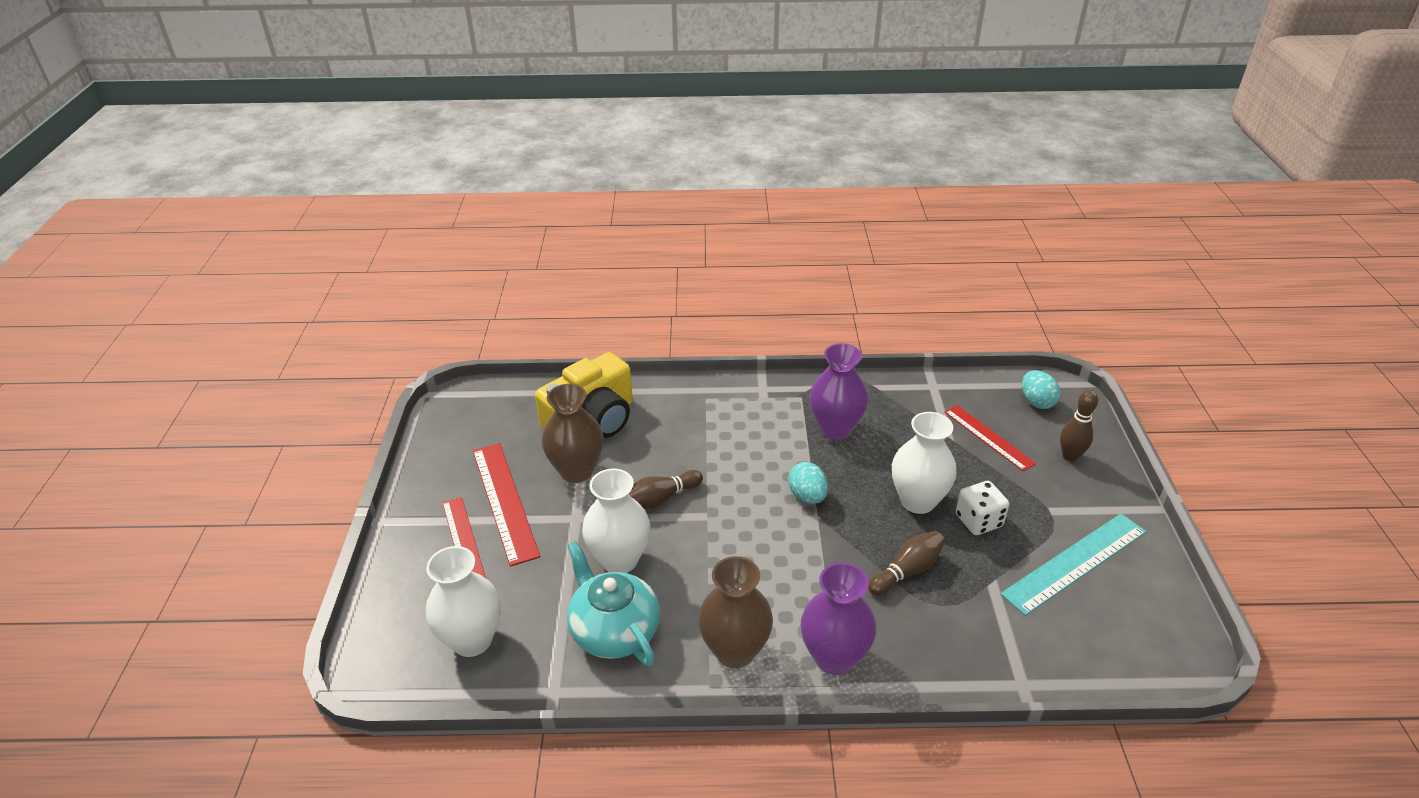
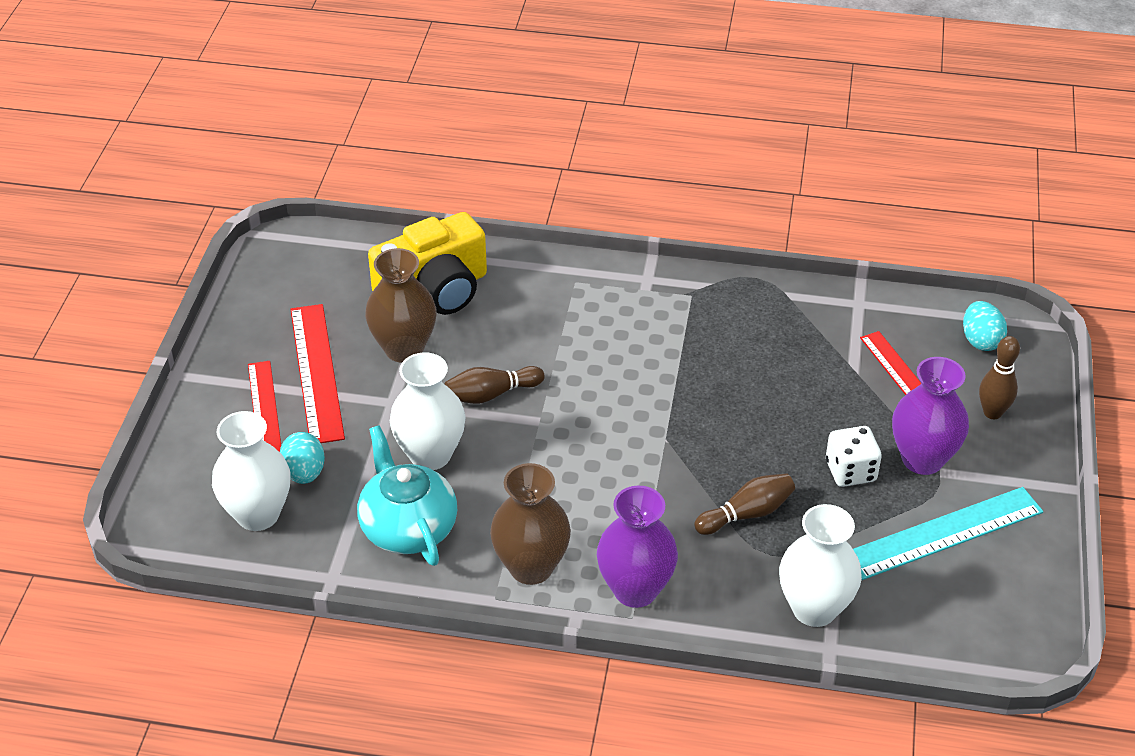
camera: 10 degrees right, 5 degrees up
turquoise egg [788,462,828,504] -> turquoise egg moved to [280,432,325,484]
purple vase [809,343,868,440] -> purple vase moved to [892,357,969,475]
white vase [892,412,957,514] -> white vase moved to [779,504,862,627]

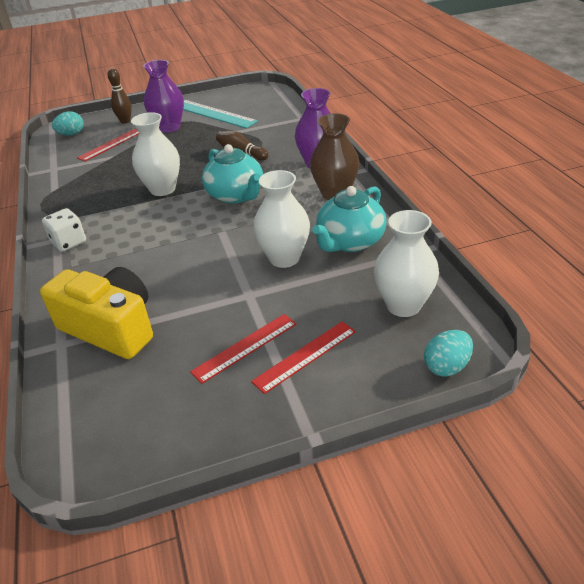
camera: 115 degrees left, 5 degrees down
turquoise egg [280,432,325,484] -> turquoise egg moved to [424,330,473,377]
red ruler [290,304,345,443] -> red ruler [190,314,296,384], size x0.67
brown vase [365,248,437,363] -> none
brown bowling pin [445,366,545,404] -> none
white vase [779,504,862,627] -> white vase moved to [131,112,180,196]
white dice [826,426,882,487] -> white dice moved to [42,208,86,252]
none -> turquoise teapot [202,144,263,204]

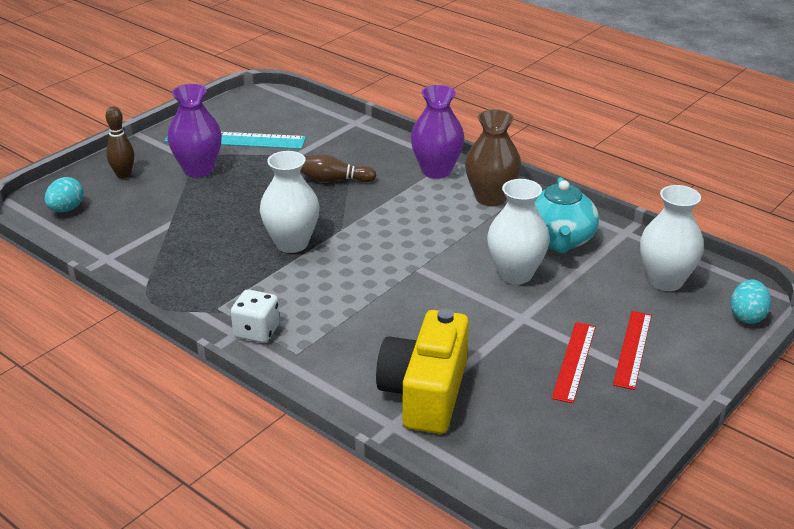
camera: 35 degrees left, 5 degrees down
yellow camera [40,267,153,359] -> yellow camera turned 75 degrees counterclockwise [376,309,469,434]
red ruler [77,129,139,161] -> none
turquoise teapot [202,144,263,204] -> none

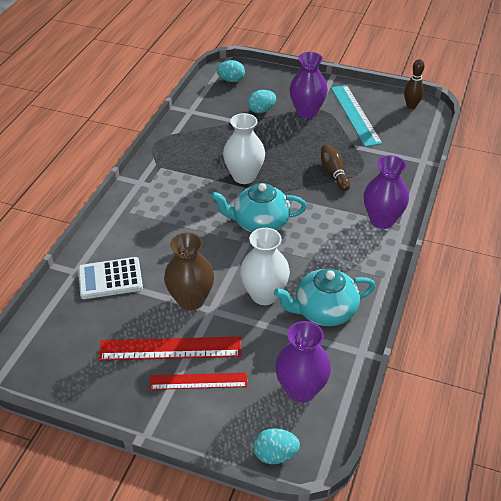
camera: 70 degrees right, 10 degrees up
brown bowling pin [106,106,134,179] -> brown bowling pin moved to [404,59,425,109]
white dice [231,289,280,343] -> none
yellow camera [376,309,469,434] -> white calculator [78,257,143,299]
brown vase [465,110,521,206] -> brown vase moved to [164,233,214,310]
red ruler [551,322,596,403] -> red ruler [98,337,241,360], size x1.50
white vase [640,185,704,291] -> purple vase [275,321,331,403]
none -> turquoise teapot [211,183,307,232]
none -> turquoise egg [248,90,276,113]

